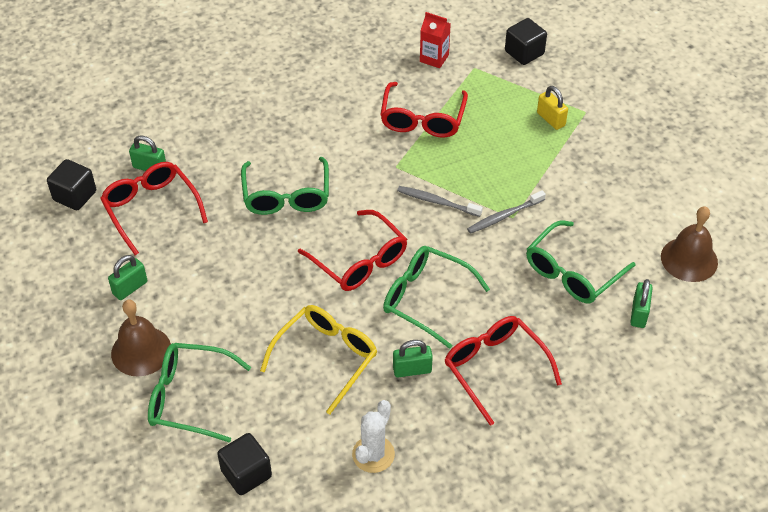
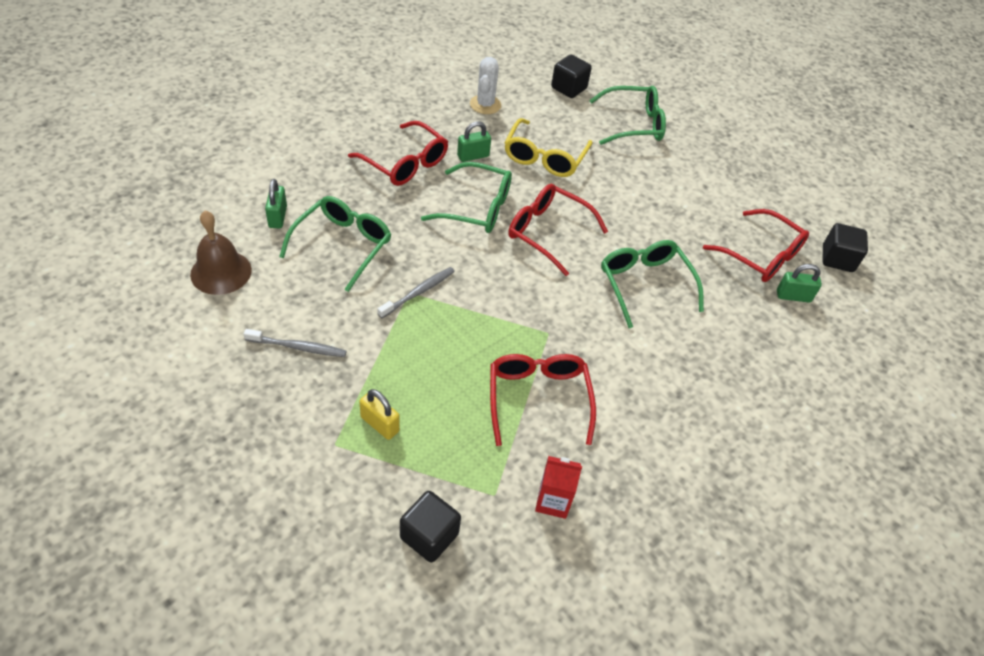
camera: 160 degrees right, 0 degrees up
green padlock [108,255,147,300] -> none
brown bell [111,300,171,377] -> none
grey toothbrush [397,186,483,217] -> grey toothbrush moved to [244,329,347,357]

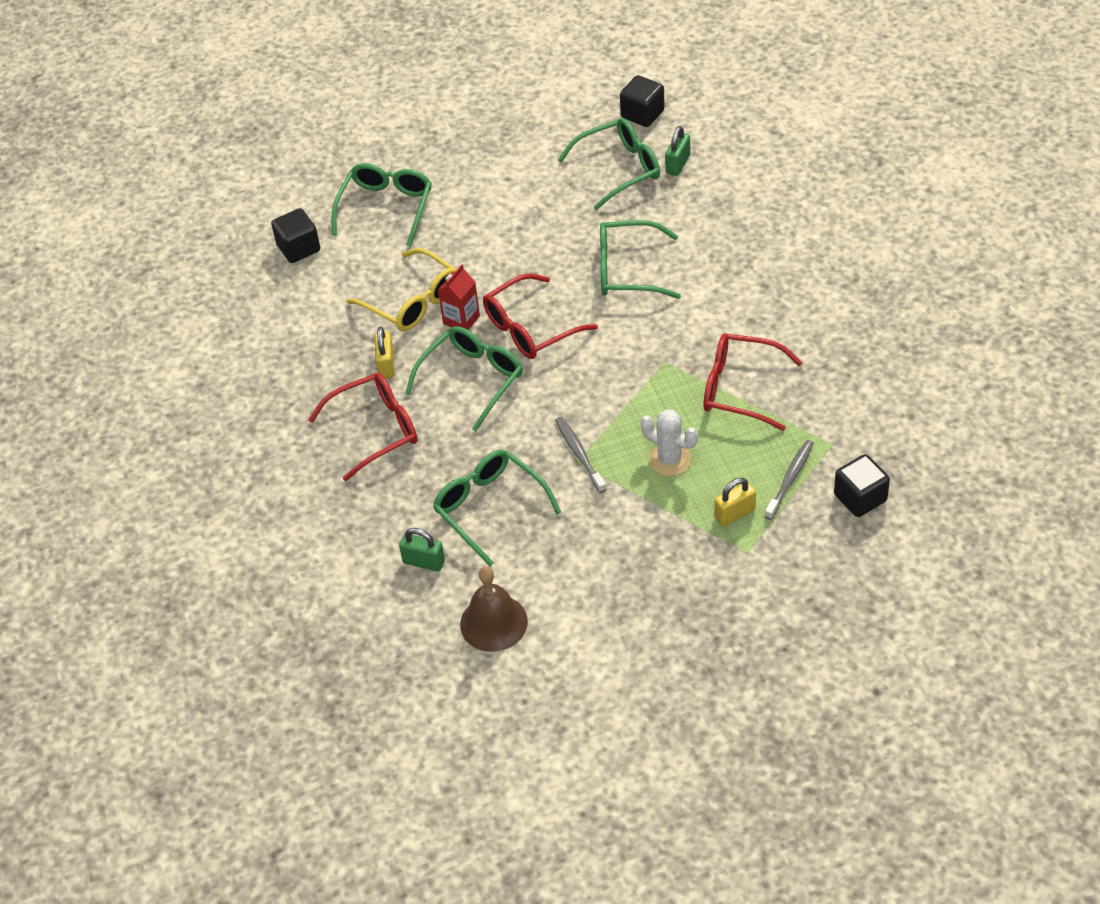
camera: 60 degrees left, 0 degrees up
grey toothbrush [244,329,347,357] -> grey toothbrush moved to [765,440,814,520]
green padlock [457,122,491,162] -> yellow padlock [375,327,394,378]
white cactus [470,57,501,114] -> white cactus moved to [640,409,698,476]
red carton [535,456,582,519] -> red carton moved to [438,264,480,330]
red glasses [703,209,809,282] -> green glasses [557,118,660,210]

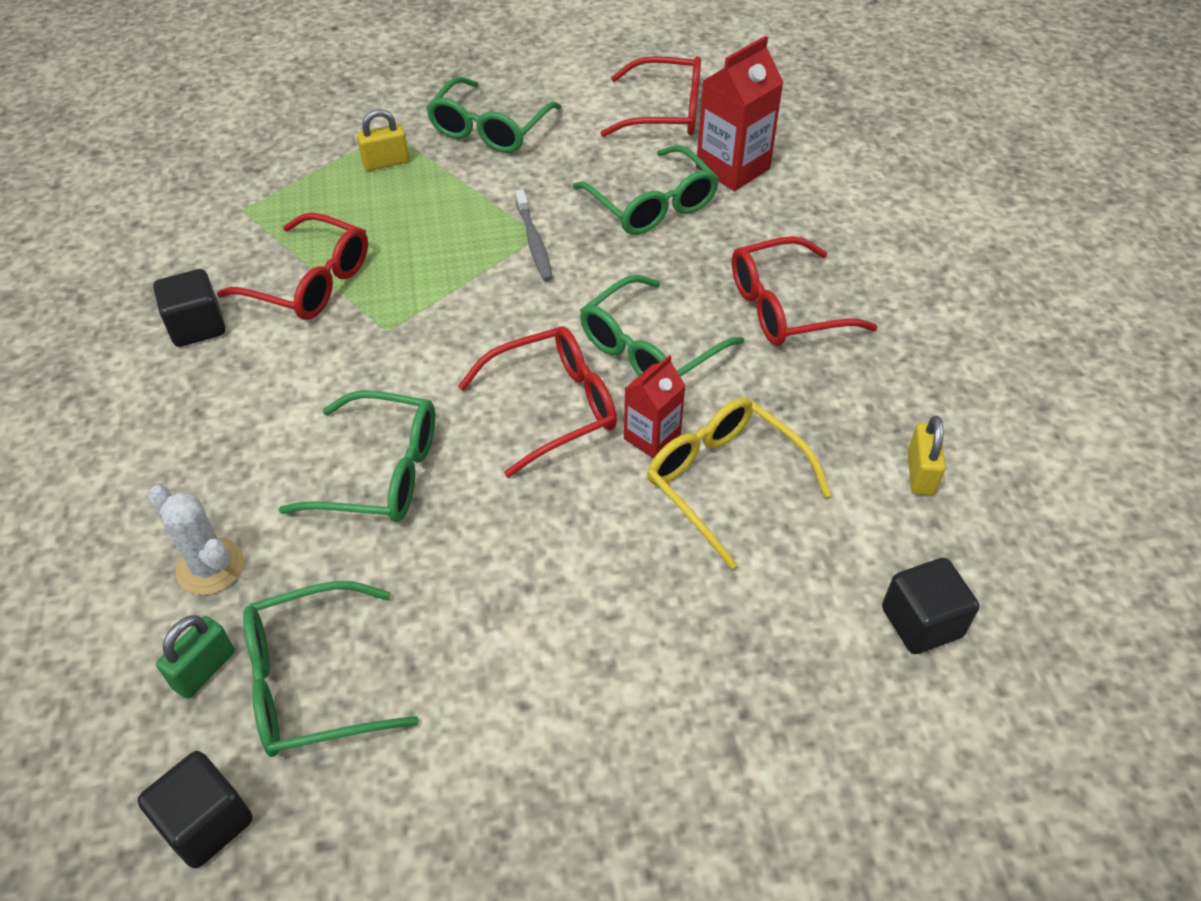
camera: 175 degrees left, 0 degrees up
green glasses [332,163,432,247] -> green glasses moved to [426,77,562,153]
yellow padlock [375,327,394,378] -> yellow padlock moved to [908,416,946,496]
green padlock [399,528,445,571] -> red carton [696,36,784,191]
brown bell [460,566,528,652] -> red glasses [600,56,701,137]
white cactus [640,409,698,476] -> white cactus moved to [148,485,244,595]
grey toothbrush [765,440,814,520] -> none
black cube [834,454,890,517] -> black cube moved to [153,269,225,347]

